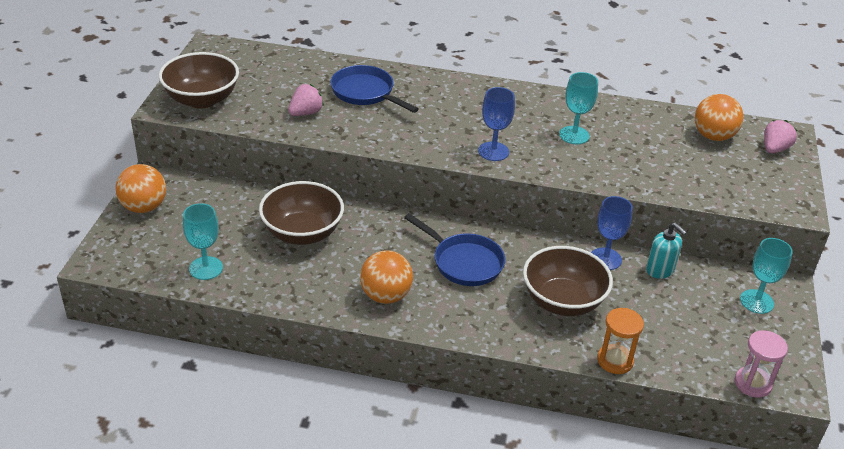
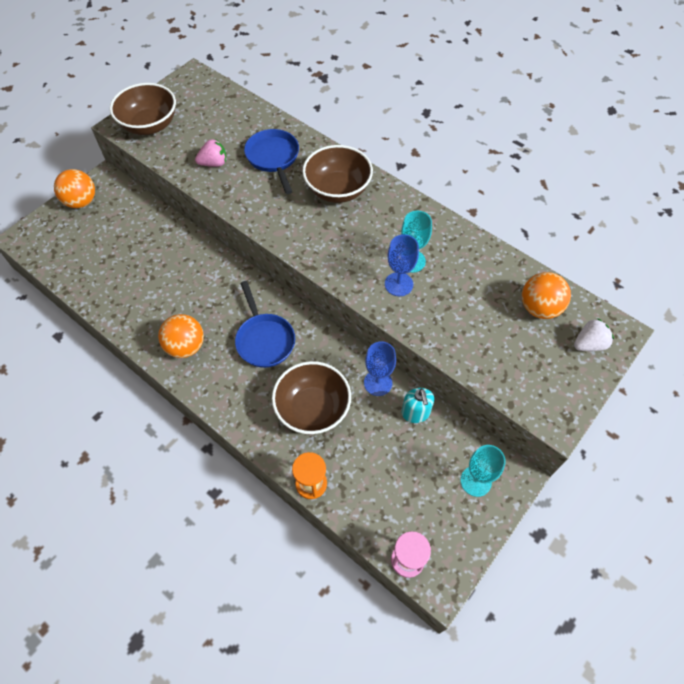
camera: 30 degrees right, 20 degrees up
turquoise goblet [183,203,223,280] -> none
brown bowl [259,181,344,245] -> brown bowl moved to [302,145,373,203]
blue goblet [478,87,515,161] -> blue goblet moved to [385,234,419,296]
pink strawberry [764,120,797,153] -> white strawberry [574,318,614,351]

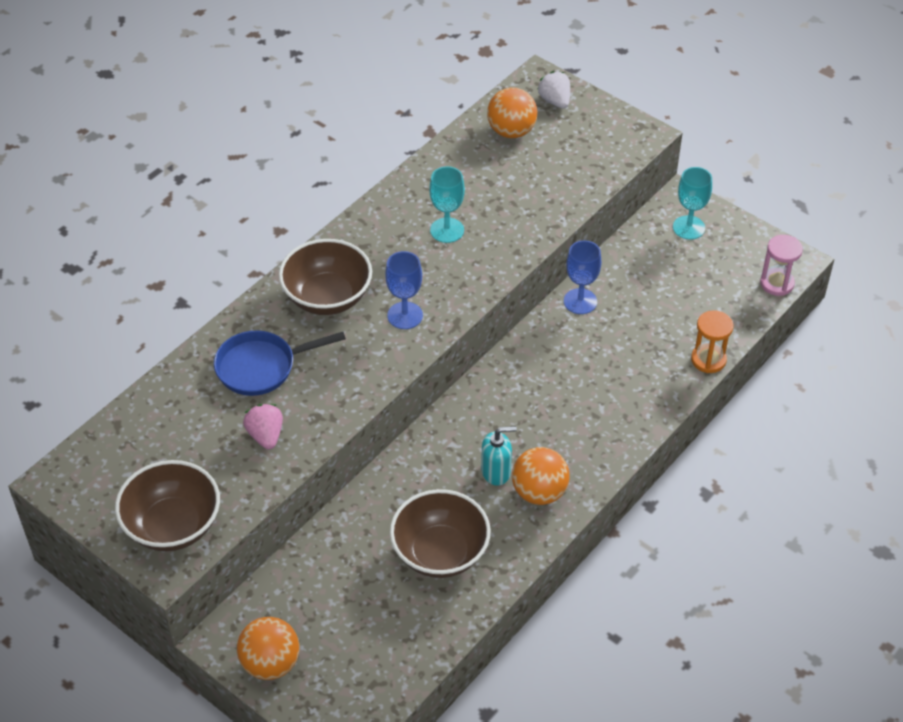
camera: 90 degrees left, 10 degrees down
blue pan [235,281,295,368] -> none
brown bowl [272,361,351,434] -> brown bowl moved to [390,489,491,578]
blue goblet [385,234,419,296] -> blue goblet moved to [385,251,423,329]
turquoise soap dispenser [402,388,434,423] -> turquoise soap dispenser moved to [481,426,517,486]

